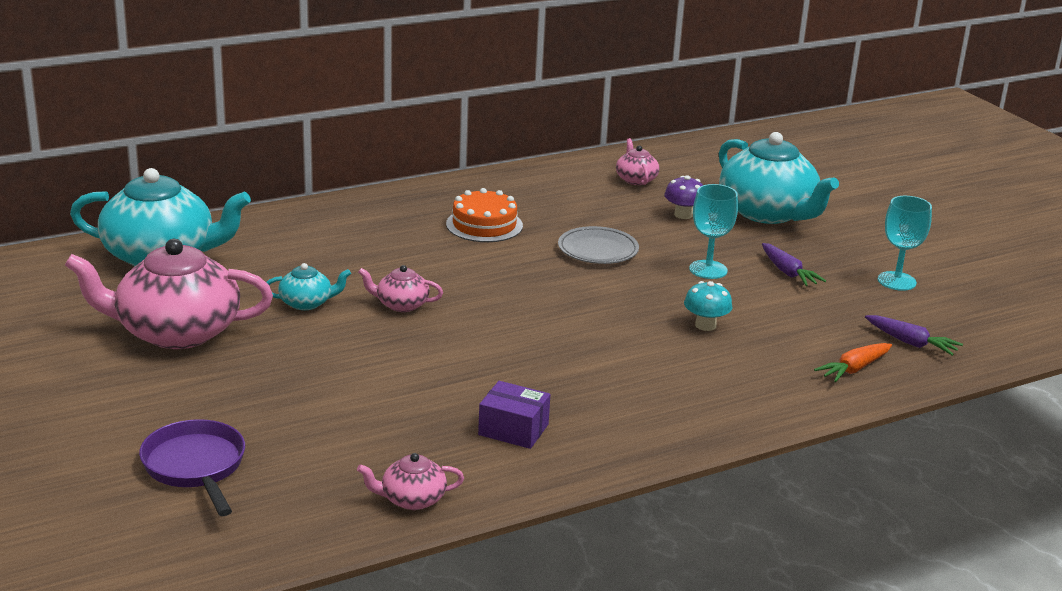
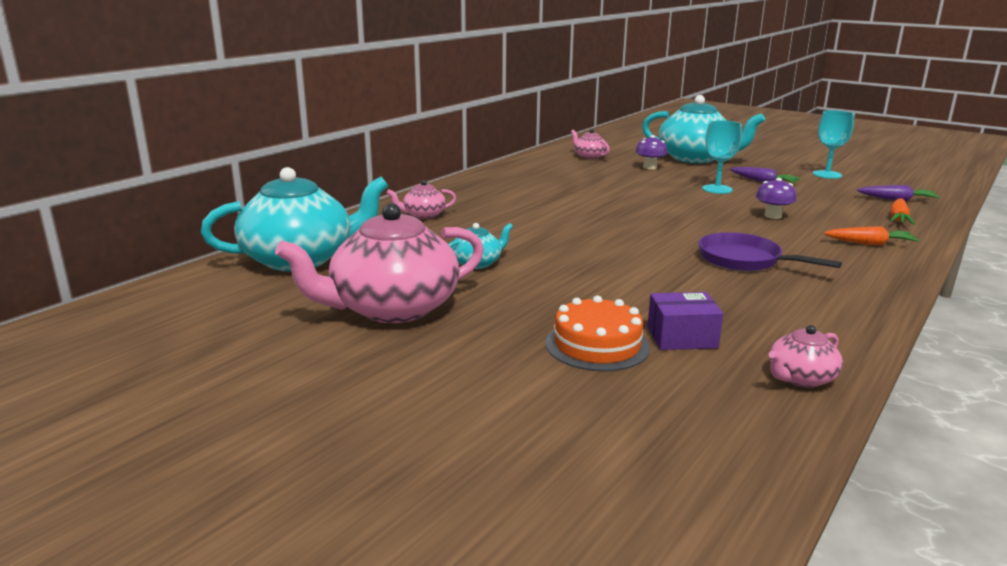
camera: 25 degrees left, 5 degrees down
purple pan [139,419,245,516] -> purple pan moved to [698,232,842,271]
pink teapot [358,265,443,312] -> pink teapot moved to [387,180,456,219]
orange cake [446,188,523,242] -> orange cake moved to [546,296,650,372]
purple box [478,381,550,449] -> purple box moved to [647,292,723,350]
grey plate [558,226,639,264] -> none
turquoise mushroom [684,281,732,331] -> purple mushroom [756,178,797,219]
none -> orange carrot [824,226,920,245]

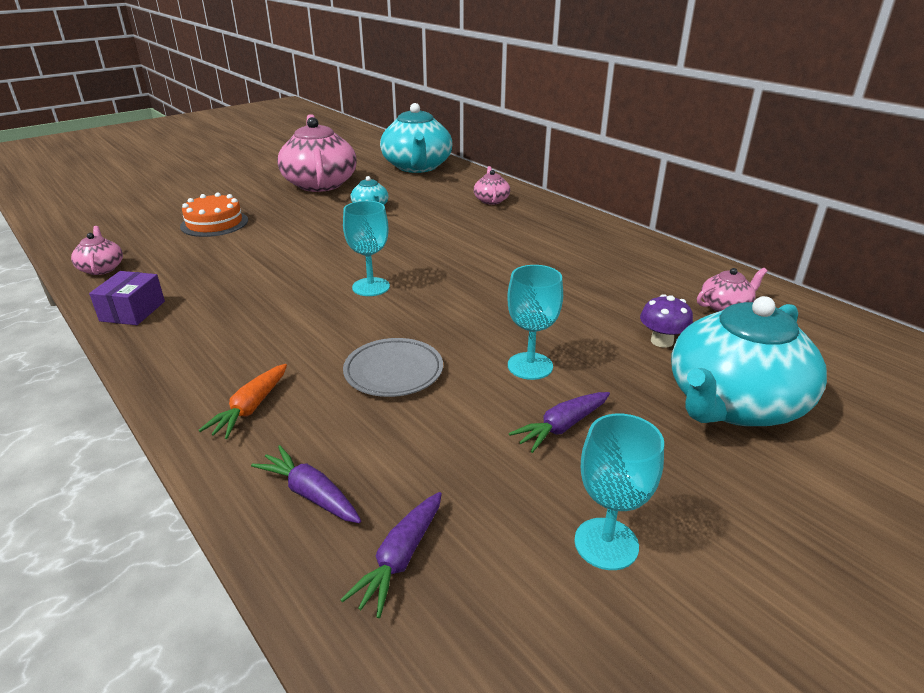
camera: 105 degrees right, 10 degrees up
purple box [647,292,723,350] -> purple box moved to [89,271,165,325]
purple pan [698,232,842,271] -> none
purple mushroom [756,178,797,219] -> grey plate [343,338,443,397]
orange carrot [890,198,915,224] -> purple carrot [251,445,361,523]
none -> turquoise goblet [343,201,390,296]

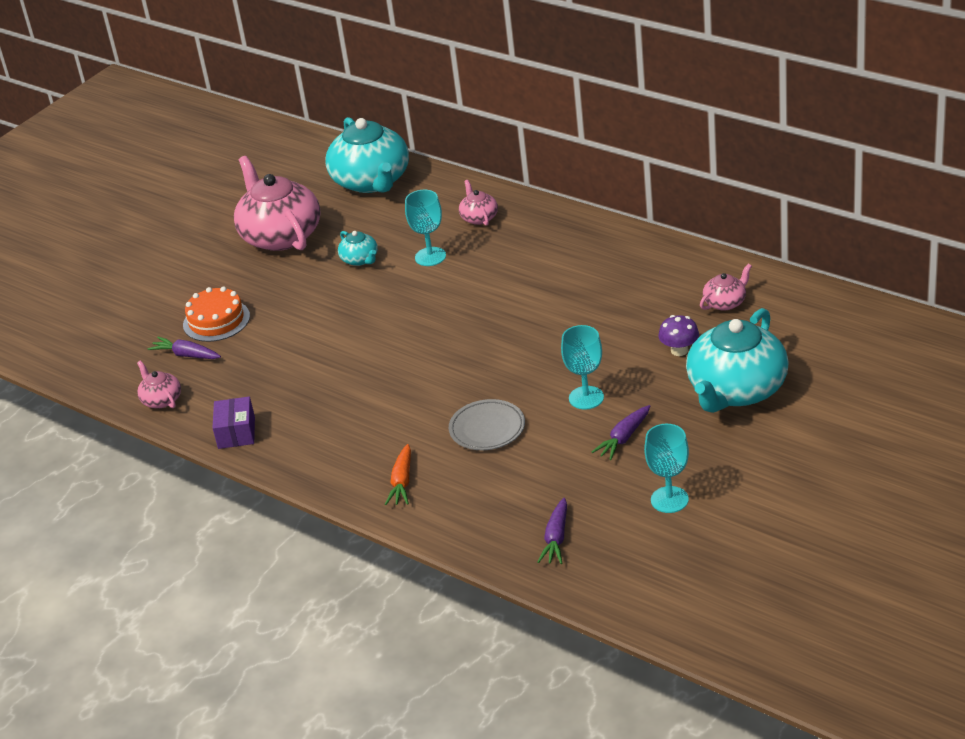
camera: 10 degrees left, 5 degrees up
purple carrot [251,445,361,523] -> purple carrot moved to [148,337,221,359]
turquoise goblet [343,201,390,296] -> turquoise goblet moved to [405,190,446,266]

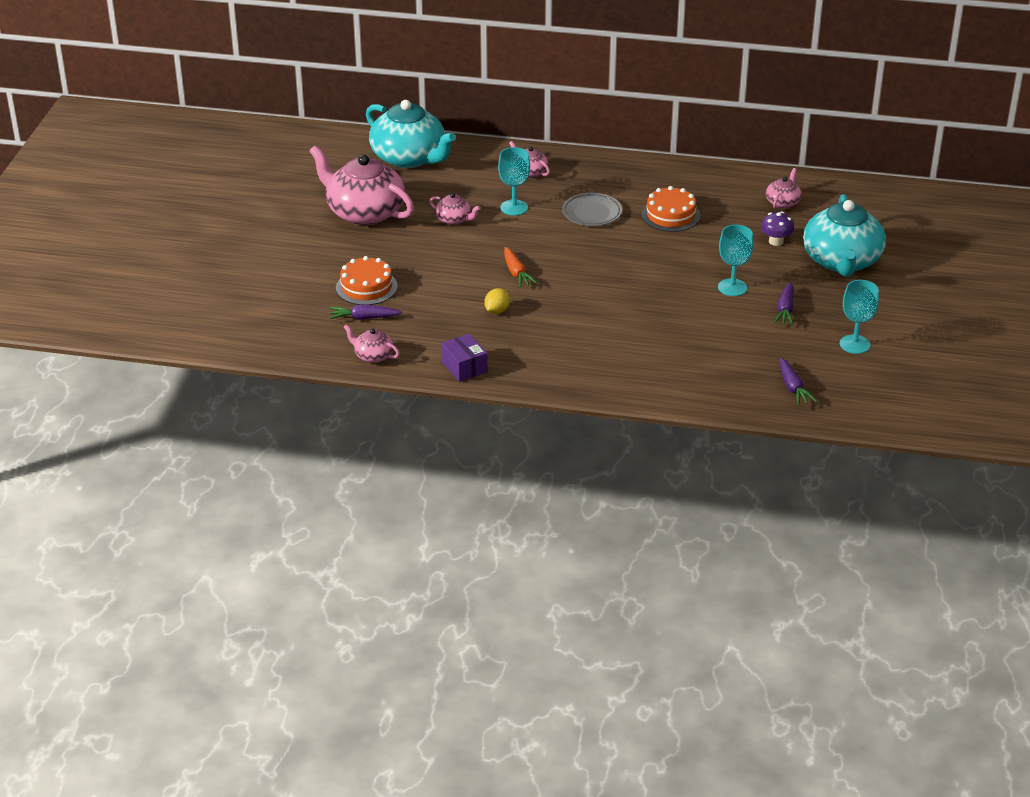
camera: 30 degrees left, 0 degrees up
turquoise teapot [338,231,378,266] -> pink teapot [429,193,481,225]
orange carrot [385,444,411,505] -> orange carrot moved to [504,247,537,287]
grey plate [449,399,525,450] -> grey plate moved to [562,193,622,226]
none -> yellow lemon [484,288,510,314]
none -> orange cake [642,186,700,232]

